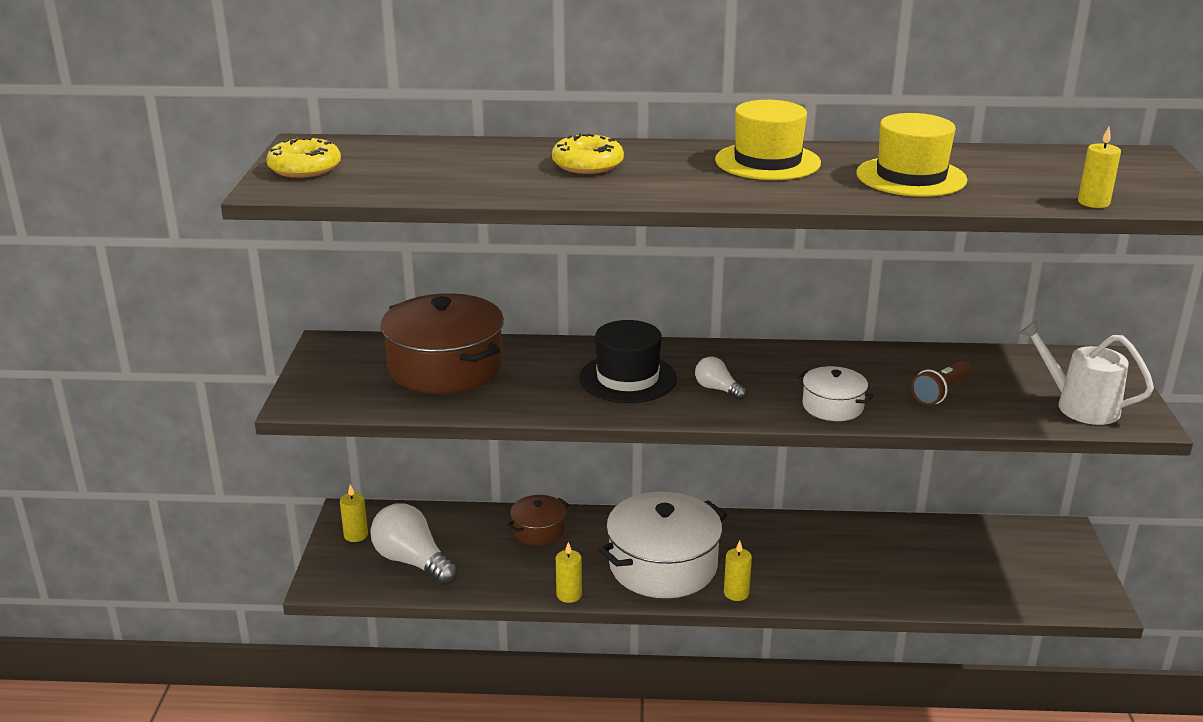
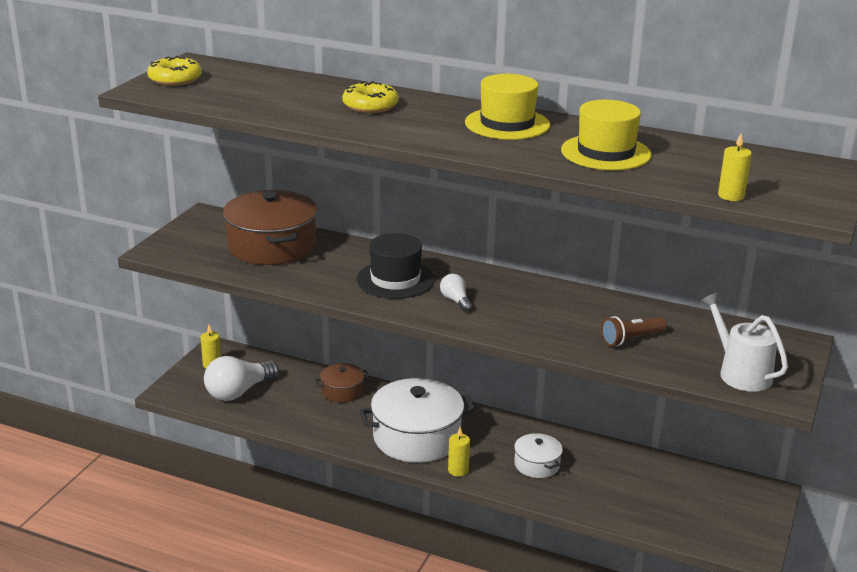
camera: 20 degrees right, 0 degrees up
white light bulb [370,503,458,586] -> white light bulb turned 105 degrees counterclockwise [204,356,279,401]
yellow candle [556,542,582,603] -> none
white pot [797,366,874,421] -> white pot moved to [514,433,563,478]

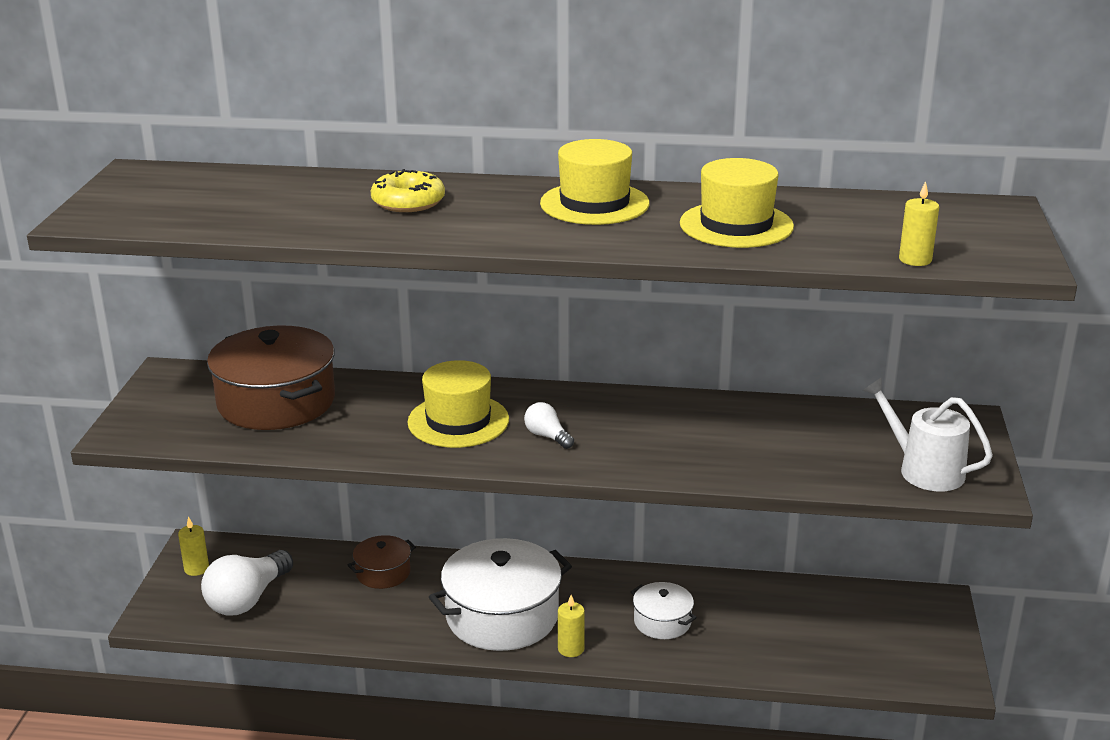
camera: 15 degrees left, 0 degrees up
yellow donut [147,56,202,86] -> none
black hat [356,233,434,299] -> yellow hat [407,360,509,448]
brown flashlight [601,316,667,346] -> none

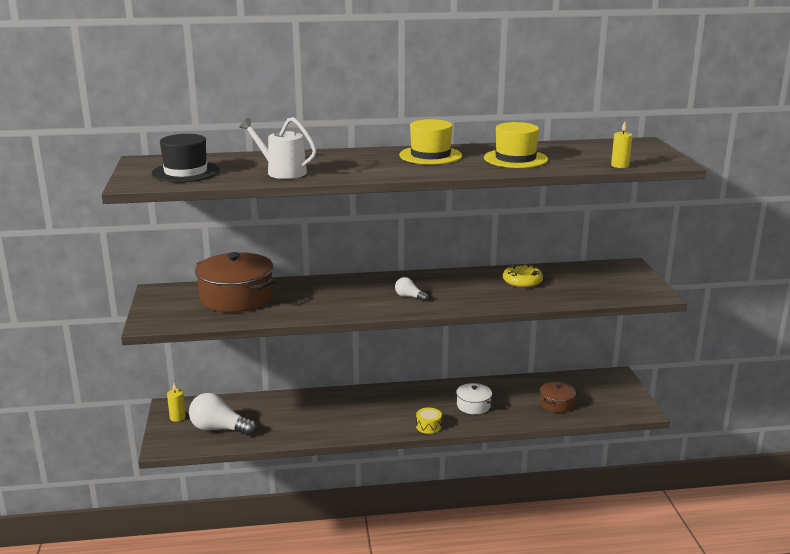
camera: 15 degrees left, 5 degrees down
white light bulb [201,550,293,615] -> white light bulb turned 90 degrees clockwise [189,393,256,436]
brown pot [348,535,416,589] -> brown pot moved to [540,382,576,413]
yellow donut [371,169,445,212] -> yellow donut moved to [503,264,543,288]
yellow hat [407,360,509,448] -> none
white pot [429,538,572,651] -> none
yellow candle [558,595,585,657] -> yellow drum [416,407,442,434]
white watering can [862,377,993,492] -> white watering can moved to [239,117,316,179]
none -> black hat [152,134,220,182]

